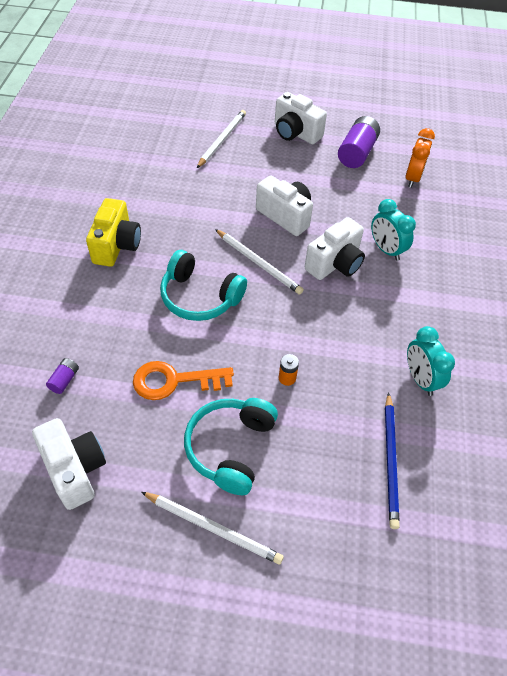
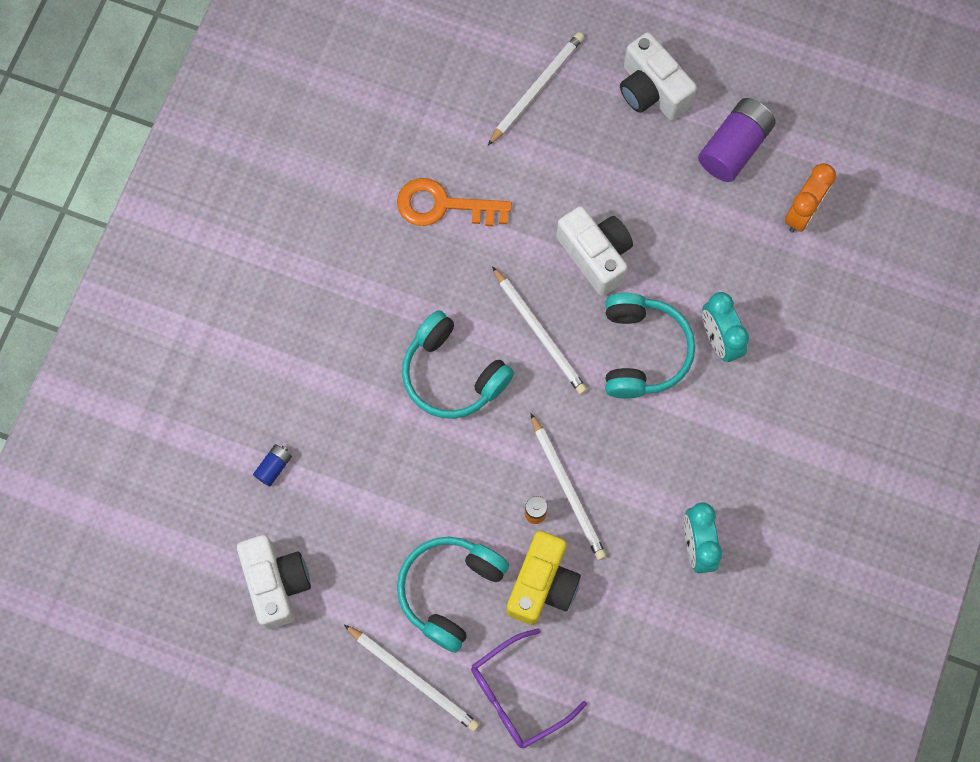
camera: 15 degrees right, 20 degrees up
purple battery [46,358,79,394] -> blue battery [253,444,292,487]
yellow camera [86,198,141,267] -> yellow camera moved to [506,531,581,625]
orange key [133,361,234,400] -> orange key moved to [397,178,512,226]
white camera [305,217,365,280] -> turquoise headphones [605,293,695,399]
blue pencil [385,392,400,529] -> none
none -> purple glasses [471,628,587,749]
none -> white pencil [530,413,606,560]

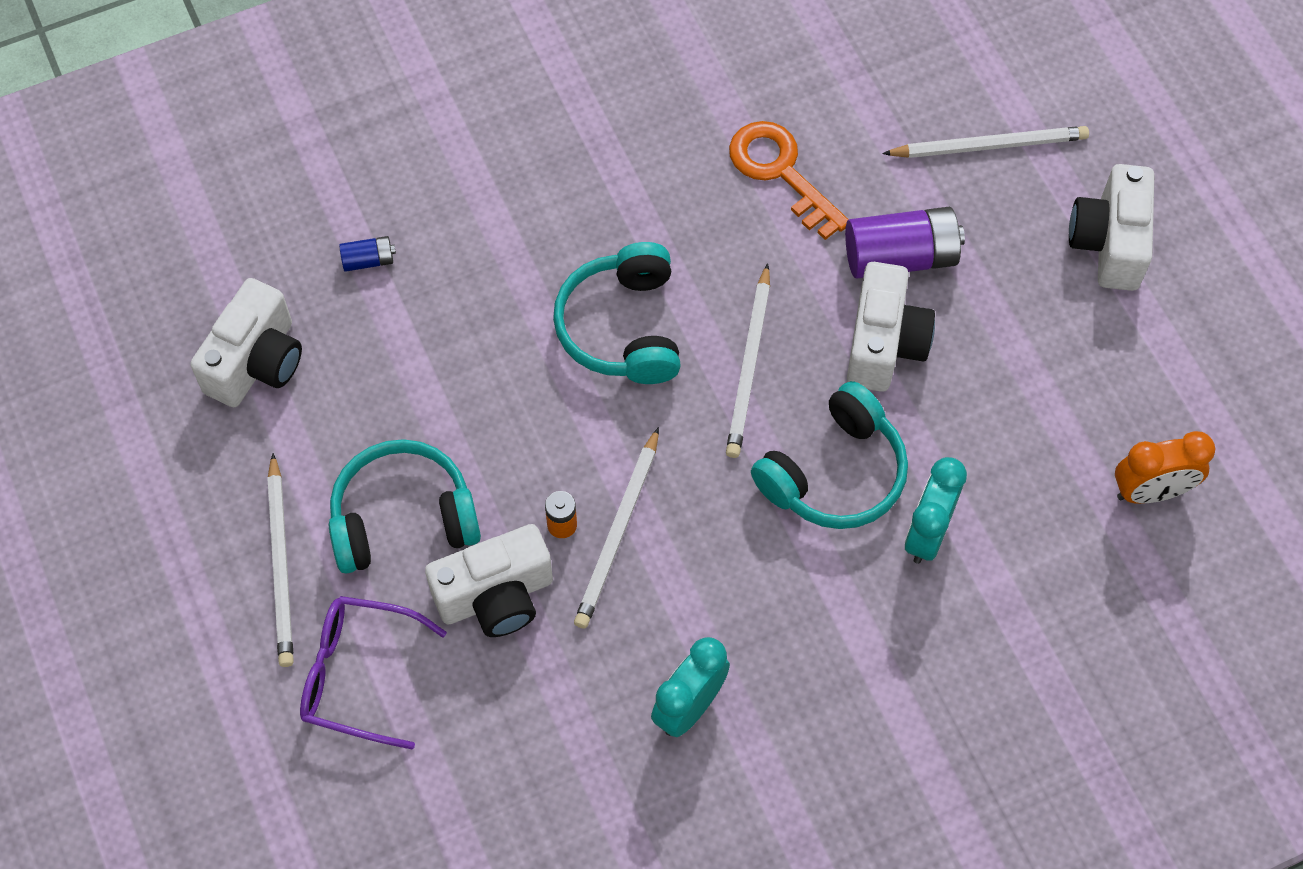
camera: 45 degrees right, 10 degrees down
yellow camera [506,531,581,625] -> white camera [425,524,553,637]
purple battery [698,98,776,182] -> purple battery moved to [845,207,965,278]

